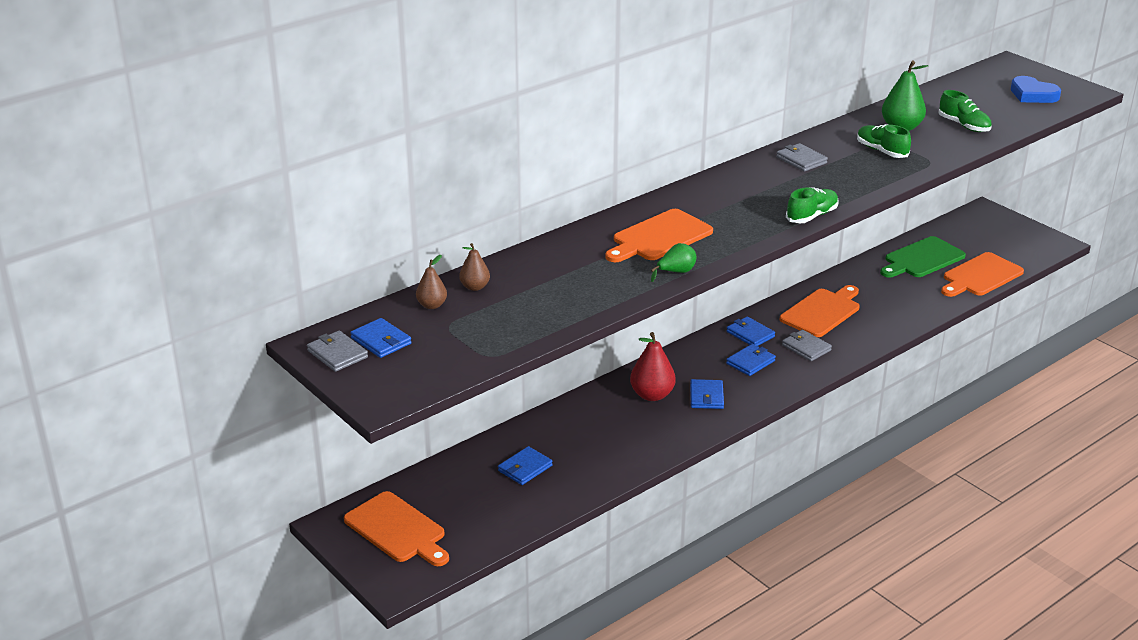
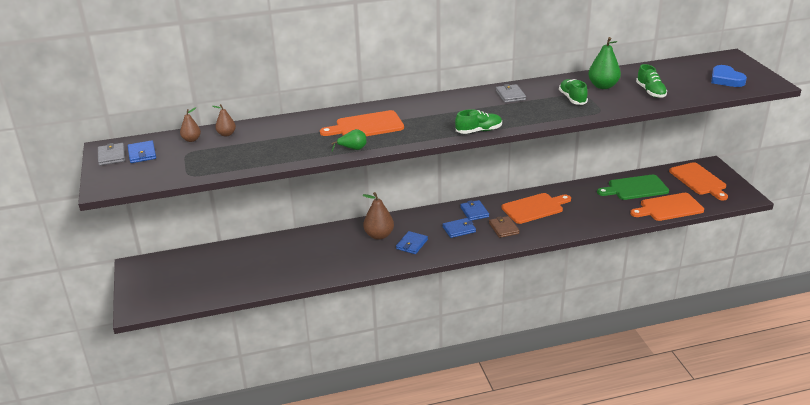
camera: 25 degrees right, 0 degrees up
orange cutting board [344,491,449,566] -> orange cutting board moved to [669,162,728,200]
blue wallet [498,446,553,485] -> none
red pear [630,332,676,401] -> brown pear [362,192,394,240]
grey wallet [782,330,832,361] -> brown wallet [489,216,519,238]

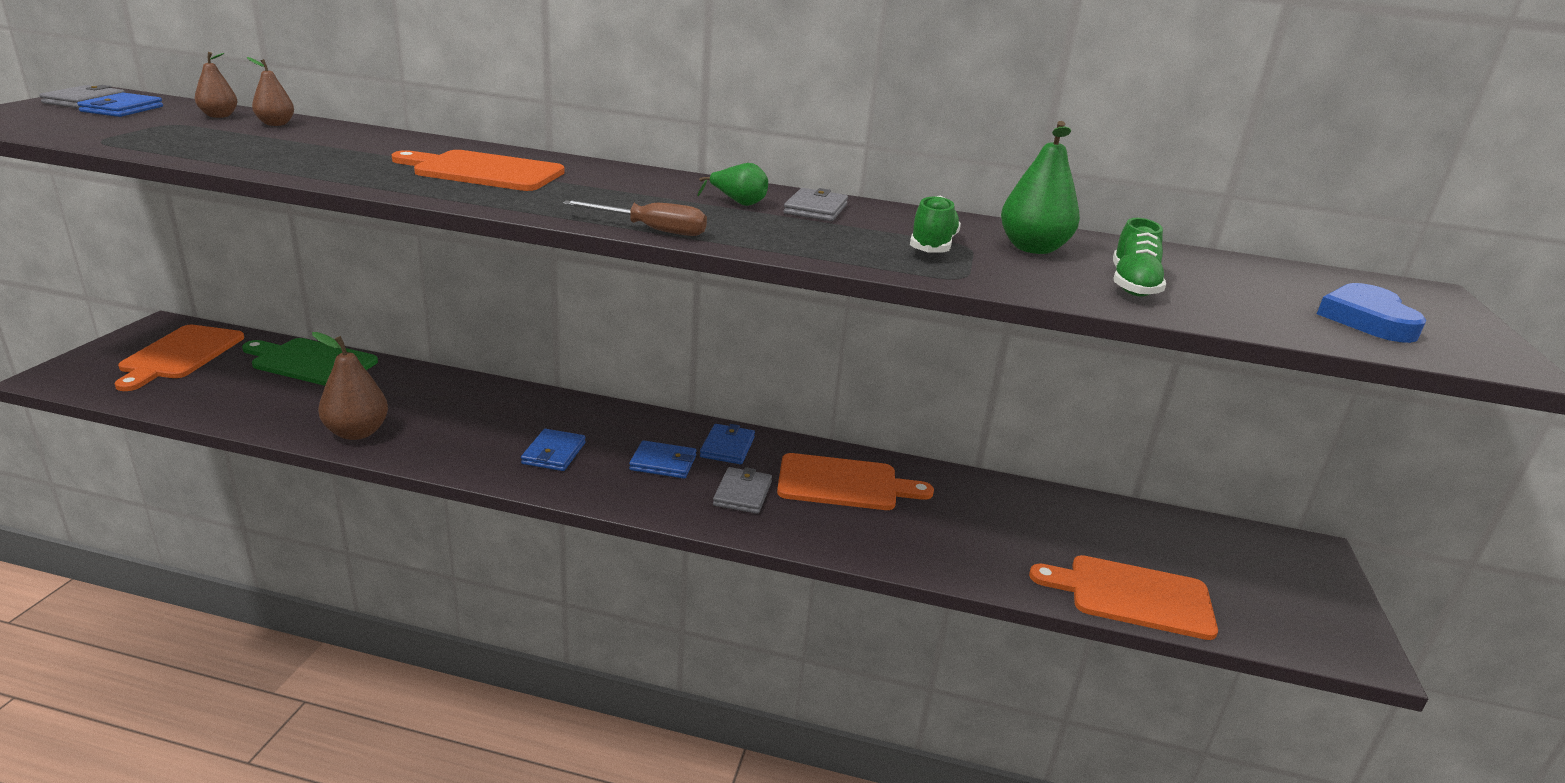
camera: 25 degrees right, 5 degrees down
green pear [331,129,366,151] -> green pear moved to [697,163,768,206]
brown pear [362,192,394,240] -> brown pear moved to [312,332,388,440]
blue wallet [396,231,428,254] -> blue wallet turned 45 degrees counterclockwise [521,429,586,471]
green shoe [455,109,502,134] -> brown screwdriver [563,200,707,236]
brown wallet [489,216,519,238] -> grey wallet [713,467,772,514]
green cutting board [597,175,669,200] -> green cutting board moved to [242,338,378,386]
orange cutting board [669,162,728,200] -> orange cutting board moved to [115,325,244,391]

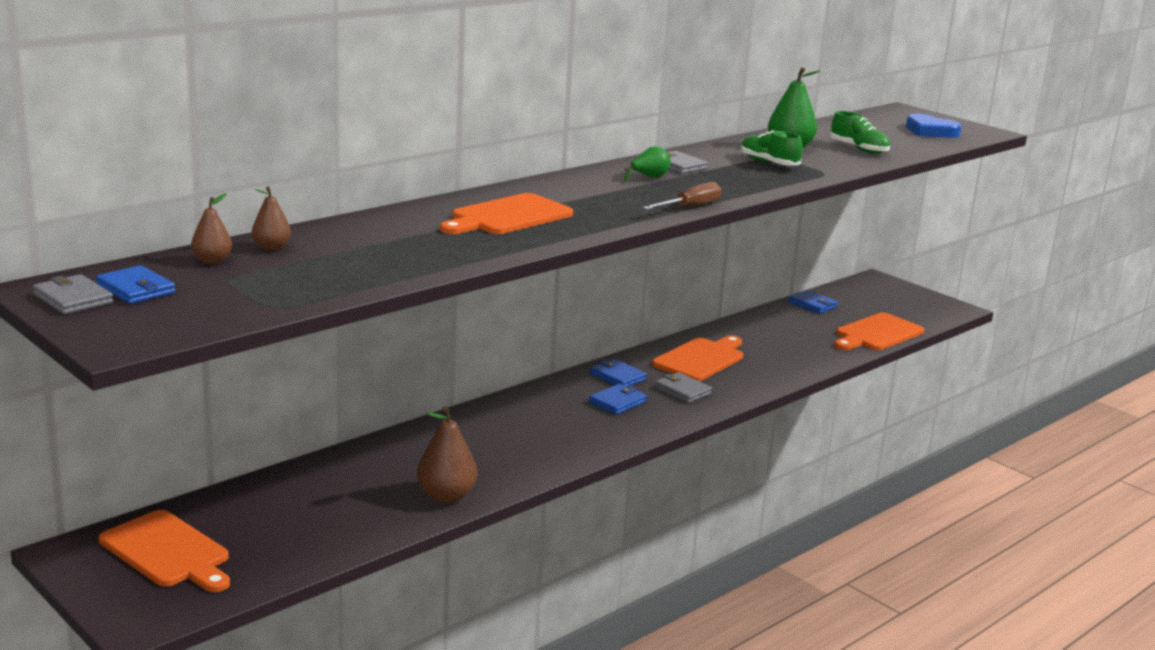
camera: 55 degrees left, 5 degrees down
green cutting board [242,338,378,386] -> none
blue wallet [521,429,586,471] -> blue wallet moved to [788,290,838,314]

